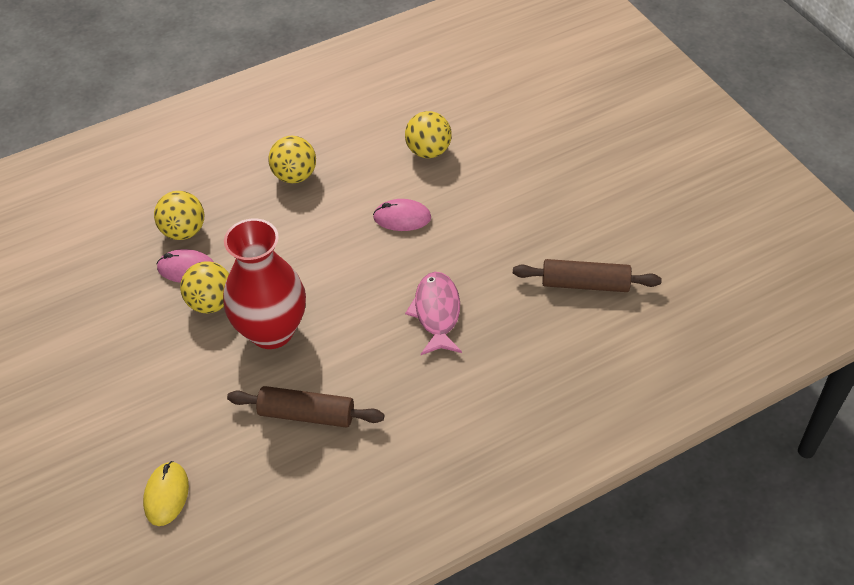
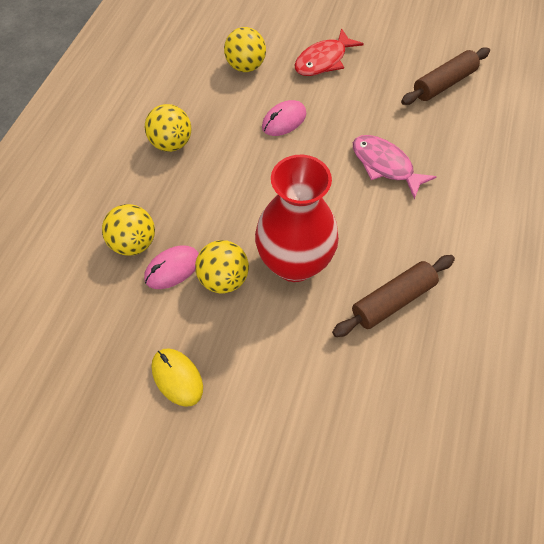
camera: 45 degrees left, 10 degrees up
yellow mouse [143,461,189,526] -> yellow mouse moved to [151,348,203,407]
none -> red fish [295,28,364,76]

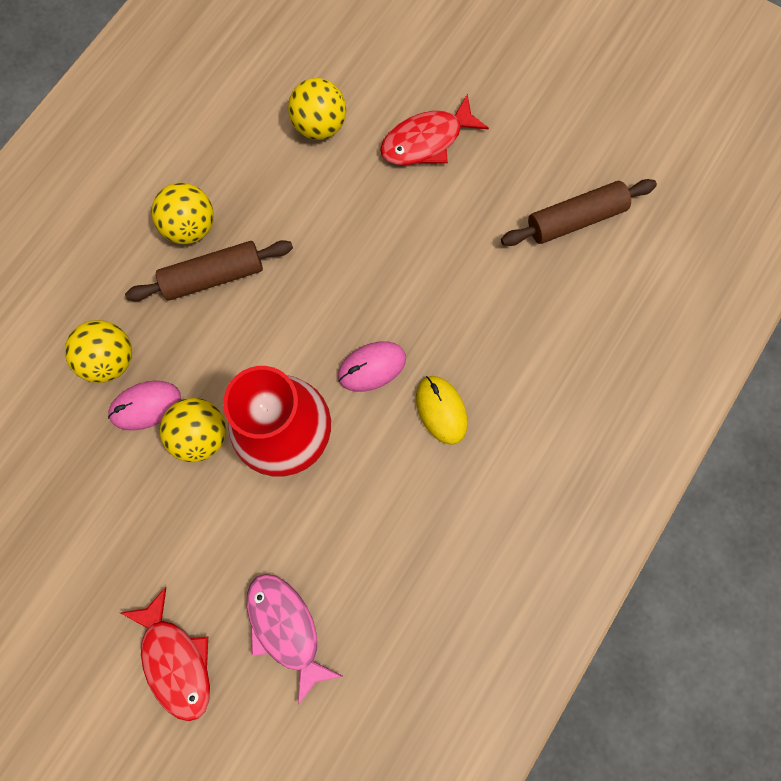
camera: 15 degrees right, 15 degrees up
yellow mouse [151,348,203,407] -> yellow mouse moved to [416,376,468,445]
pink mouse [262,100,306,136] -> pink mouse moved to [338,341,406,392]
brown rolling pin [332,255,455,337] -> brown rolling pin moved to [125,240,293,301]
pink fish [353,135,436,199] -> pink fish moved to [247,574,343,705]
none -> red fish [121,587,210,721]

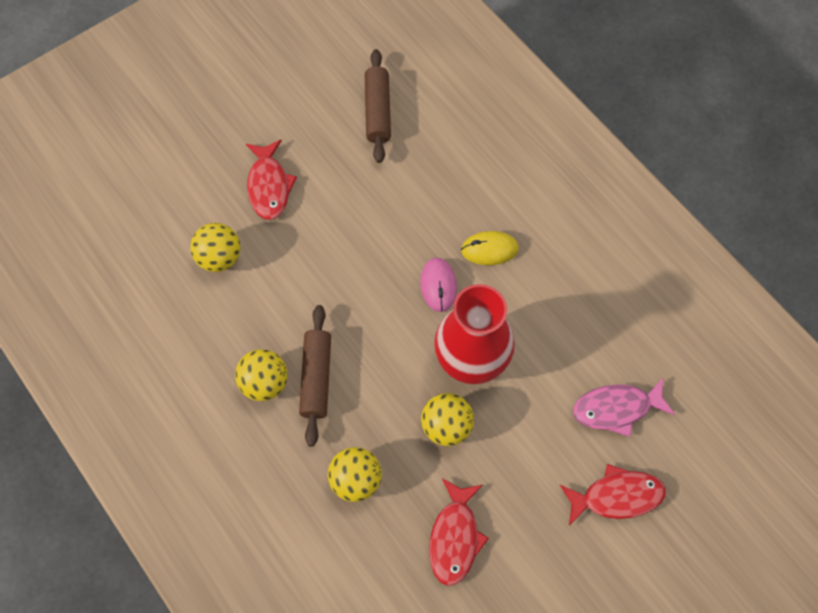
camera: 70 degrees left, 10 degrees down
pink mouse [108,381,181,431] -> none
none -> red fish [429,478,489,586]

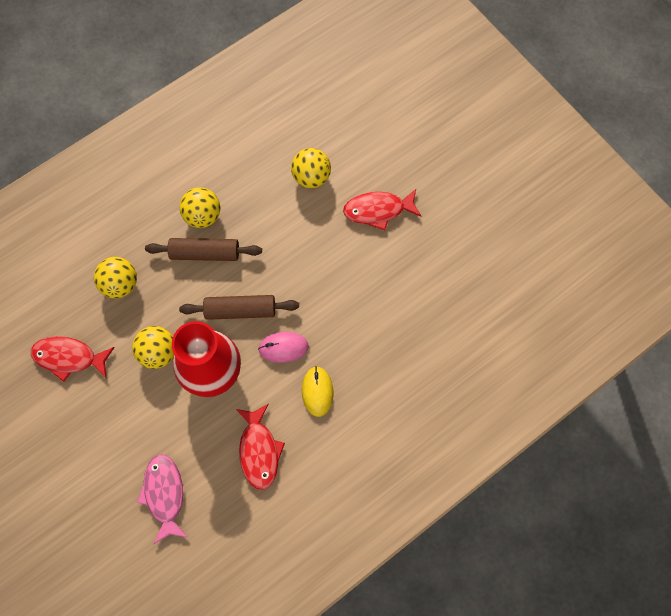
camera: 90 degrees right, 5 degrees up
brown rolling pin [365,49,391,163] -> brown rolling pin moved to [179,295,299,320]
red fish [560,464,666,526] -> red fish moved to [236,404,285,490]

